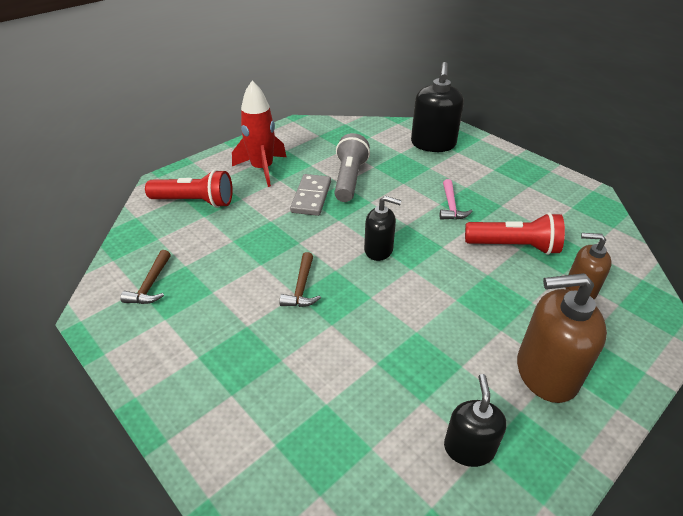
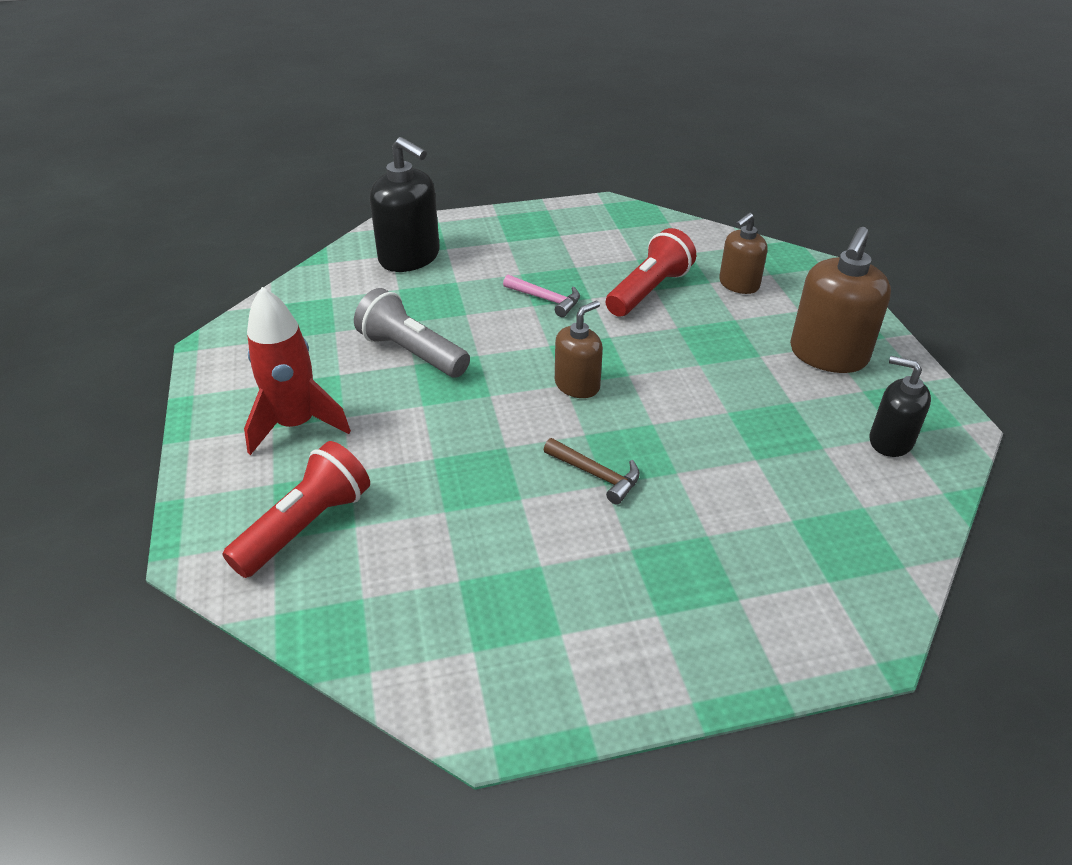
camera: 60 degrees left, 0 degrees up
brown hammer [120,250,171,304] -> none
grey domino [290,174,331,216] -> none
black soap dispenser [364,196,402,261] -> brown soap dispenser [555,301,603,398]

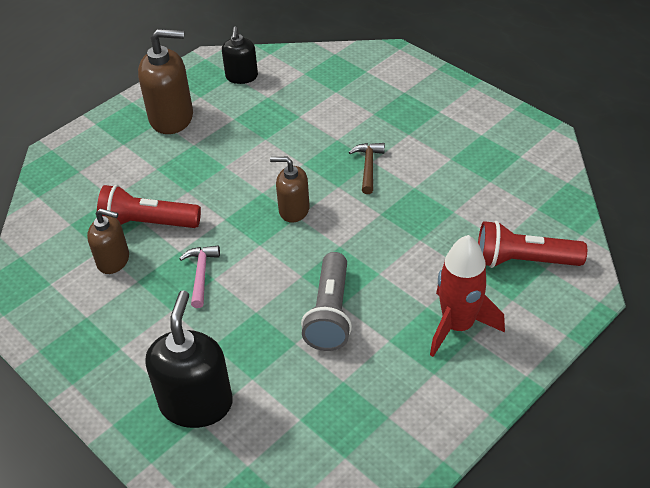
camera: 120 degrees left, 5 degrees up
brown soap dispenser [719,213,768,294] -> brown soap dispenser moved to [87,208,129,274]

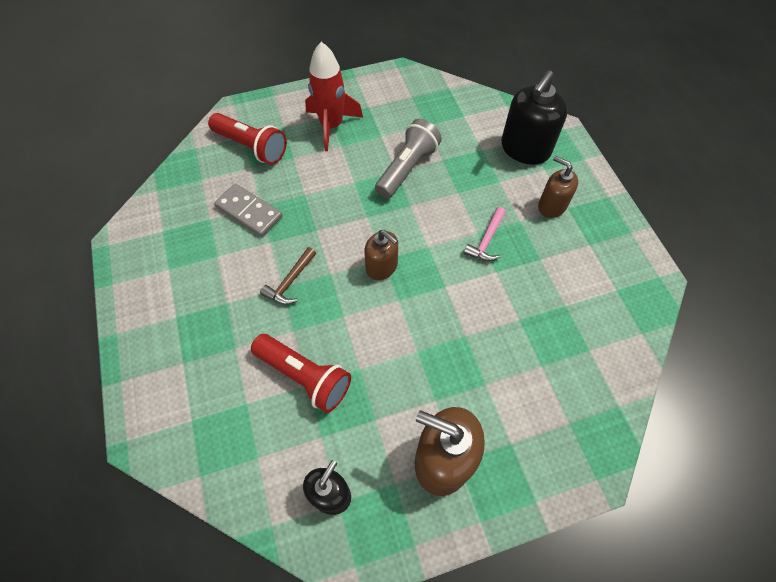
camera: 155 degrees left, 15 degrees up
brown soap dispenser [87,208,129,274] -> brown soap dispenser moved to [538,156,578,218]
red flashlight [97,185,201,228] -> red flashlight moved to [251,334,351,413]
none -> grey domino [214,183,282,237]

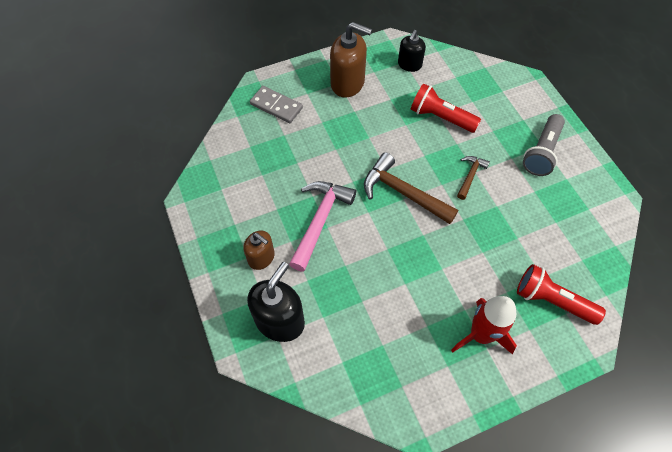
camera: 175 degrees right, 0 degrees up
grey domino [214,183,282,237] -> grey domino moved to [250,86,303,123]
brown soap dispenser [364,230,398,280] -> brown hammer [364,152,458,224]
grey flashlight [375,119,442,198] -> grey flashlight moved to [523,114,565,176]
pink hammer [464,207,506,261] -> pink hammer [289,181,356,272], size x1.86

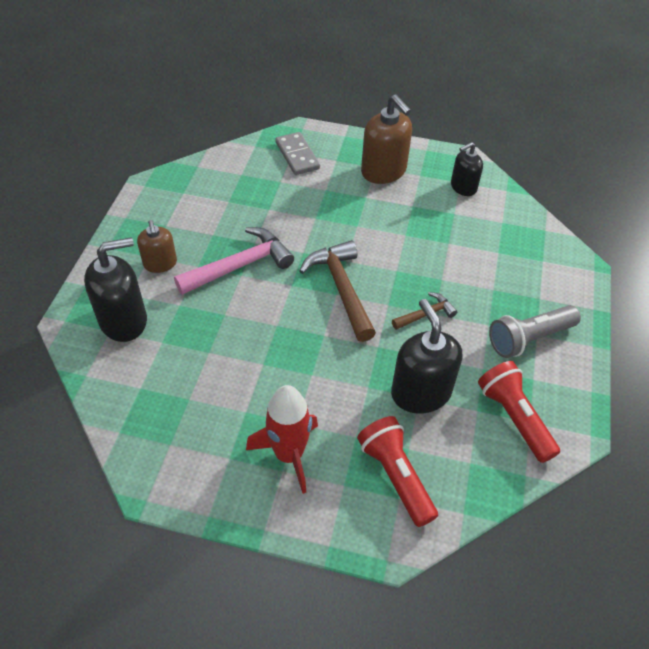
camera: 35 degrees right, 10 degrees down
red flashlight [411,83,481,133] -> red flashlight moved to [478,361,560,463]
none -> black soap dispenser [391,299,462,414]

